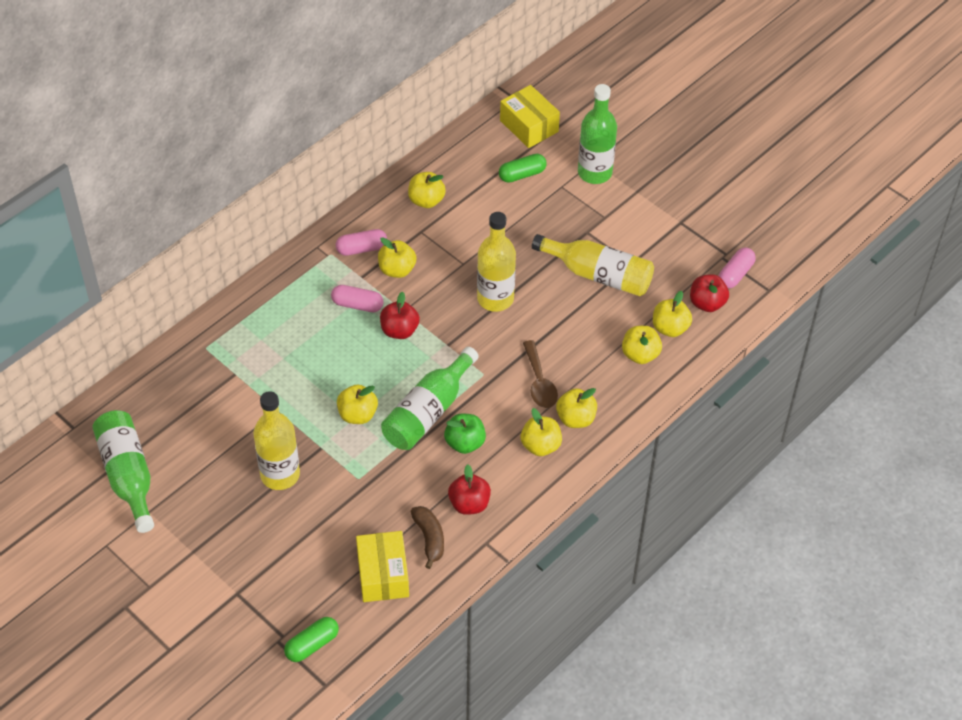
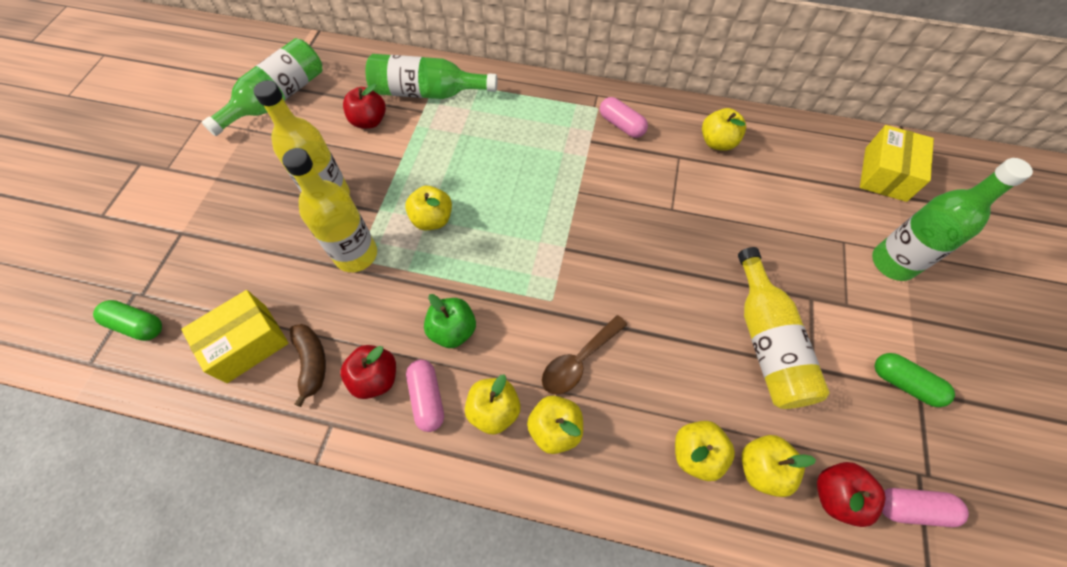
camera: 60 degrees right, 10 degrees up
pink capsule [331,285,384,312] -> pink capsule moved to [406,360,444,432]
yellow apple [378,237,416,278] -> none
red apple [380,292,420,339] -> red apple moved to [343,84,386,129]
green bottle [381,347,479,450] -> green bottle moved to [366,54,497,99]
brown banana [411,506,444,569] -> brown banana turned 60 degrees counterclockwise [290,324,326,407]
yellow bottle [477,212,516,312] -> yellow bottle moved to [282,148,377,272]
green capsule [499,154,547,183] -> green capsule moved to [875,353,955,407]

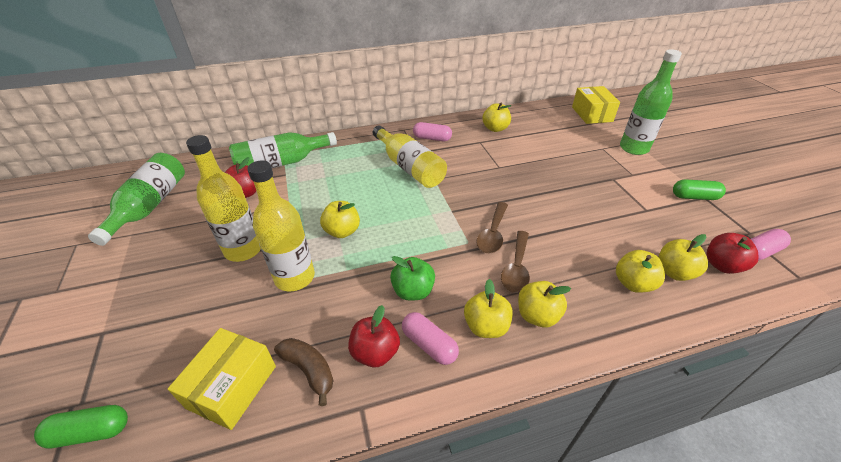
camera: 30 degrees left, 20 degrees down
yellow bottle [738,247,830,409] -> yellow bottle moved to [373,126,447,188]
none -> brown spoon [476,202,508,254]

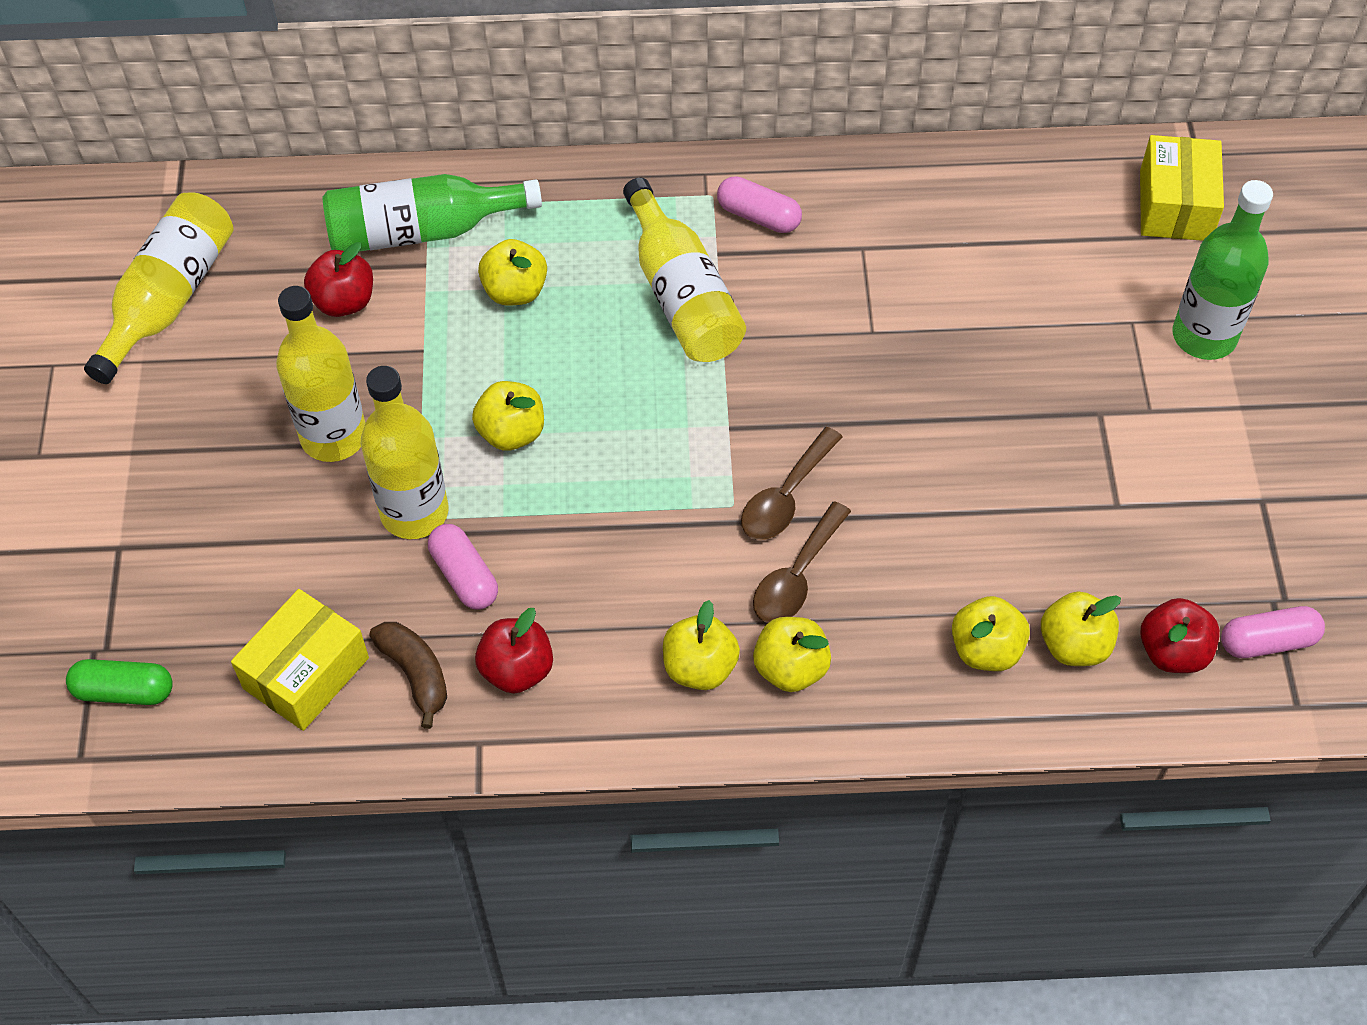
camera: 15 degrees right, 15 degrees up
green bottle [88,153,185,246] -> yellow bottle [84,193,233,384]
green apple [390,256,435,301] -> none
pink capsule [402,312,459,365] -> pink capsule moved to [428,524,498,610]
yellow apple [482,102,511,132] -> yellow apple moved to [478,239,547,306]
green capsule [673,179,726,200] -> none

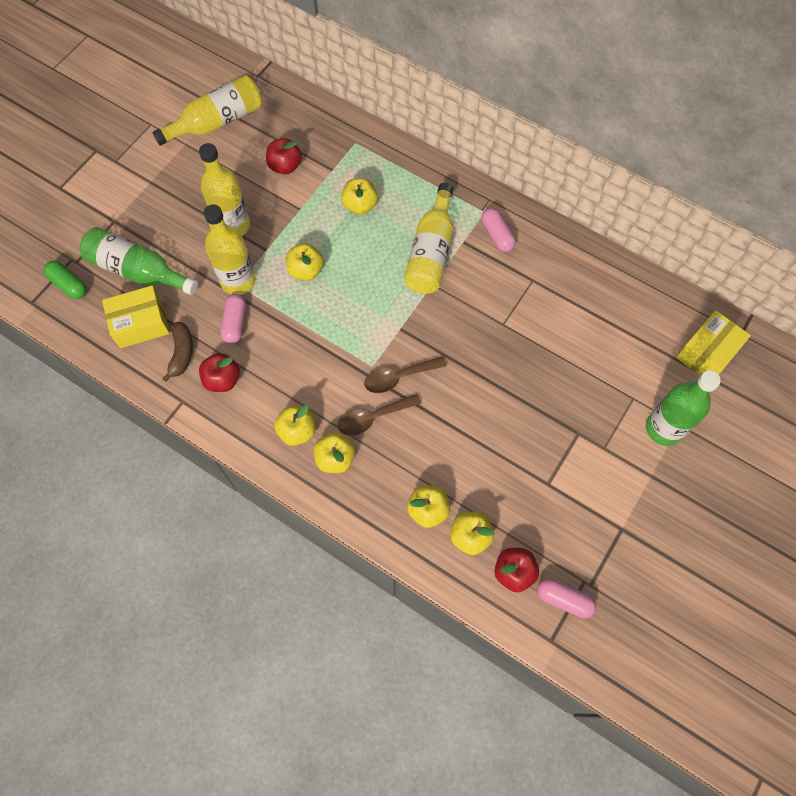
camera: 35 degrees right, 10 degrees up
green bottle [322,174,542,251] -> green bottle moved to [80,227,198,295]

